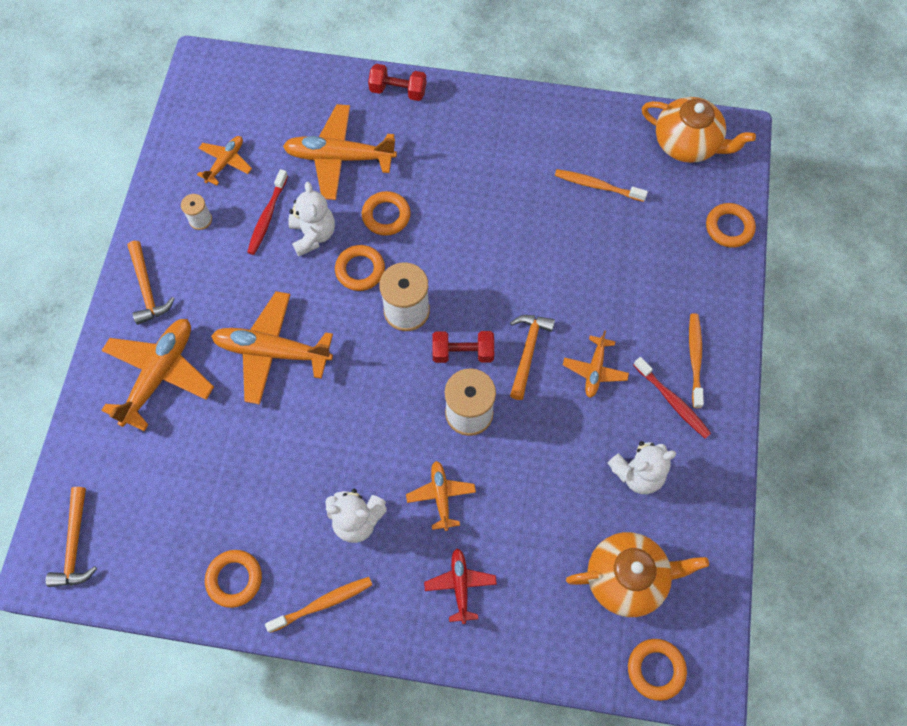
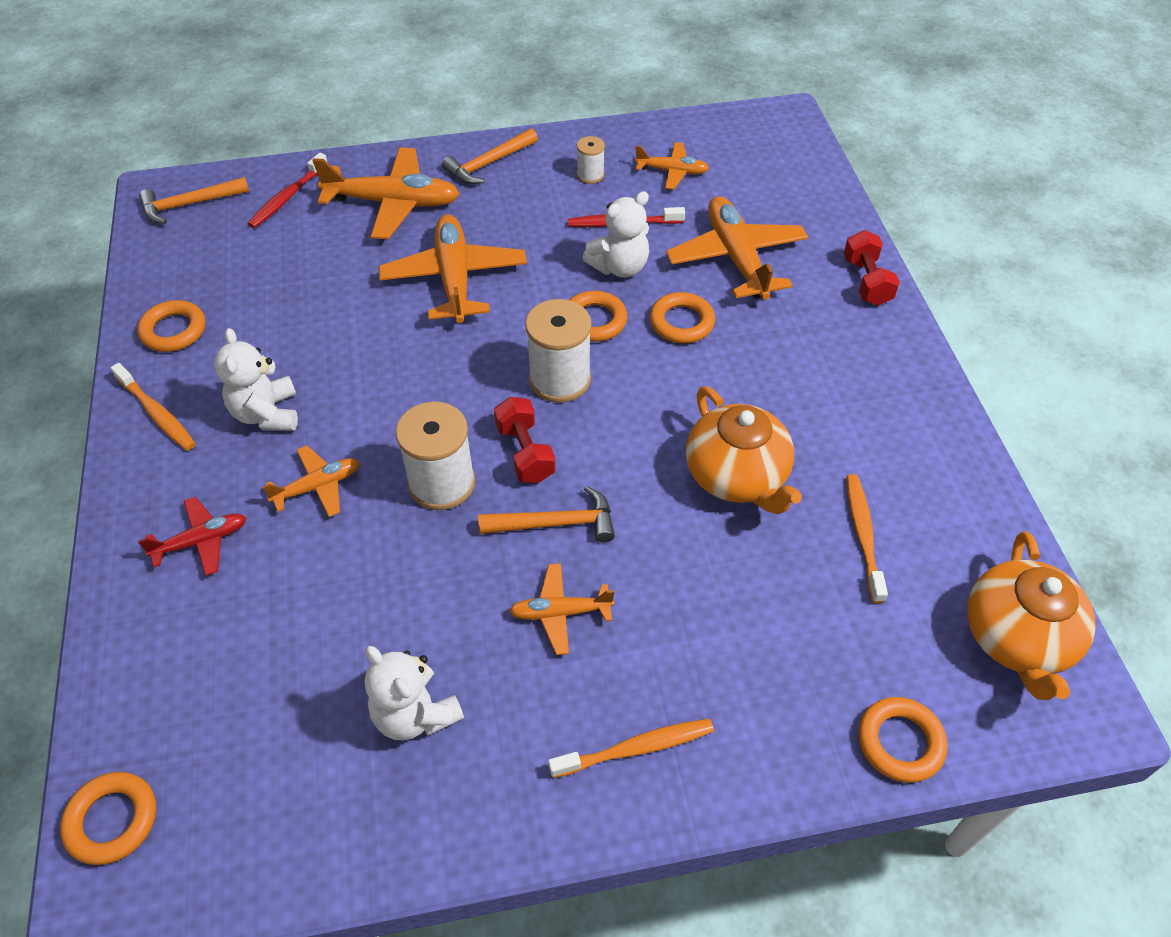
camera: 70 degrees right, 15 degrees down
orange teapot [566,532,709,617] -> orange teapot moved to [686,386,802,514]
red toothbrush [634,357,711,439] -> red toothbrush moved to [247,153,327,228]

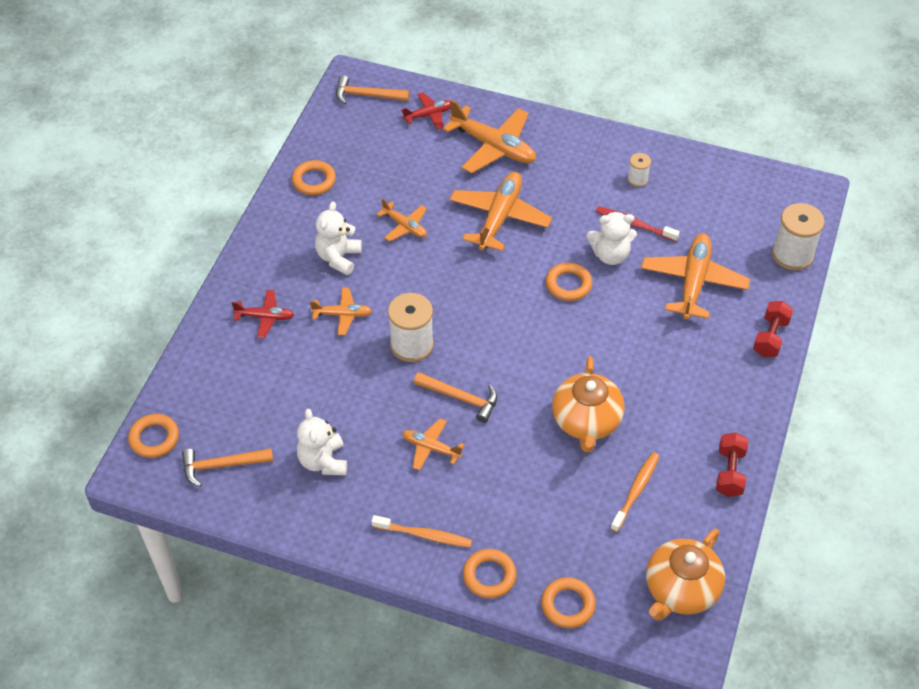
camera: 30 degrees right, 0 degrees up
orange toothbrush [111,363,196,451] -> none
red toothbrush [247,153,327,228] -> red plane [401,92,451,130]
orange hammer [442,128,538,184] -> orange hammer moved to [182,448,273,487]
red dumbbell [494,397,556,483] -> red dumbbell moved to [716,433,748,497]
white spool [525,299,592,403] -> white spool moved to [772,203,825,271]
orange plane [635,142,709,189] -> orange plane moved to [377,198,427,242]
orange ring [650,292,715,343] -> orange ring moved to [463,549,517,598]

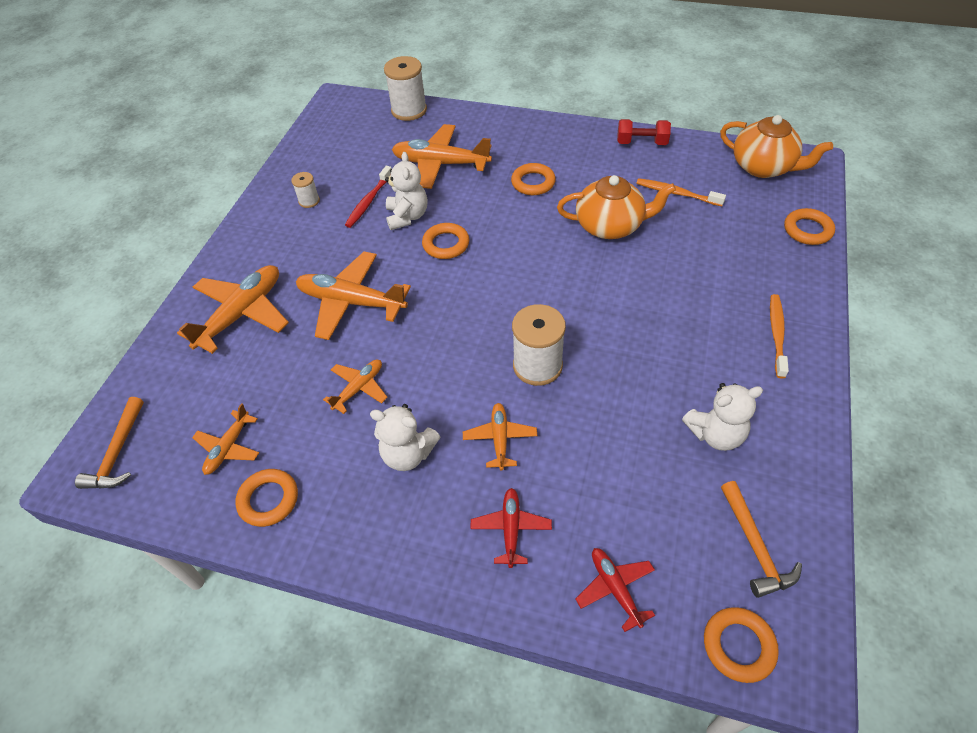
camera: 90 degrees left, 0 degrees up
red plane [401,92,451,130] -> red plane moved to [576,548,655,632]
orange plane [402,418,465,470] -> orange plane moved to [192,403,259,475]
orange hammer [414,372,497,423] -> none
orange ring [463,549,517,598] -> orange ring moved to [511,163,556,195]
red dumbbell [753,301,793,357] -> none

